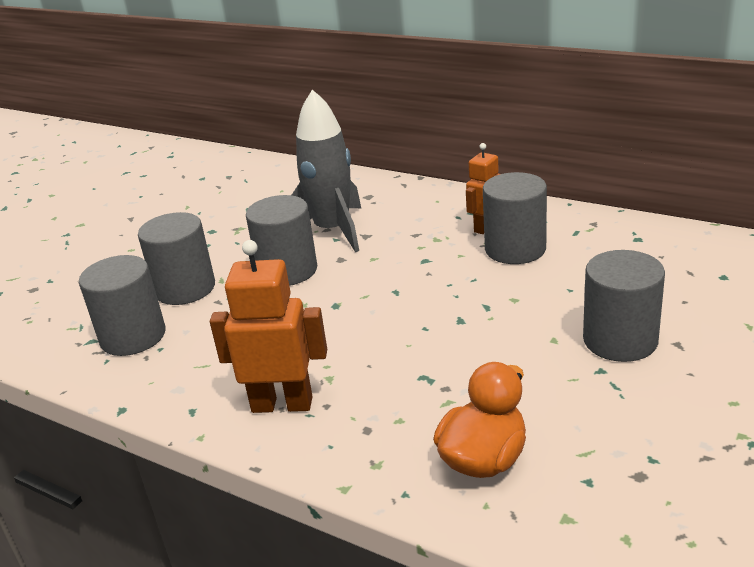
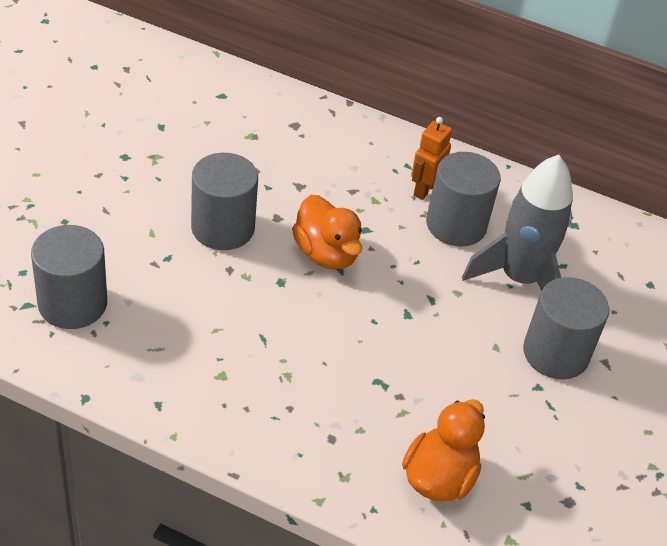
camera: 15 degrees left, 15 degrees up
grey cylinder [138,212,215,305] -> none
orange robot [210,240,327,413] -> none
grey rocket [292,89,361,252] -> grey rocket moved to [462,155,573,291]
none -> orange duck [292,195,362,270]

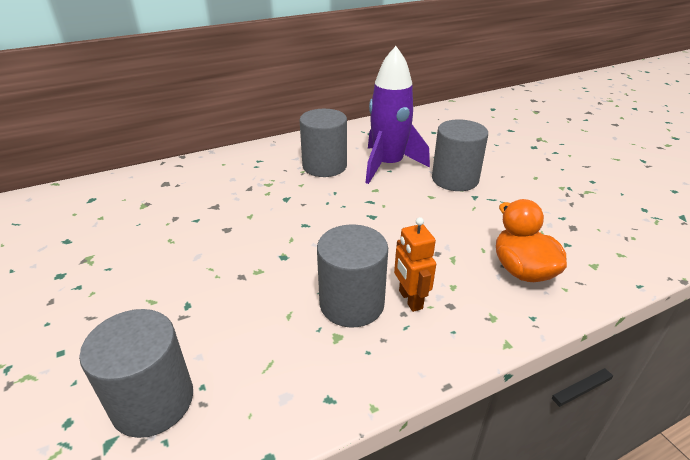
camera: 45 degrees left, 10 degrees down
grey cylinder [191,153,258,250] -> grey cylinder moved to [317,224,388,328]
orange duck [292,195,362,270] -> none
orange robot [411,117,452,200] -> orange robot moved to [394,217,436,312]
grey rocket [462,155,573,291] -> purple rocket [366,46,430,184]

